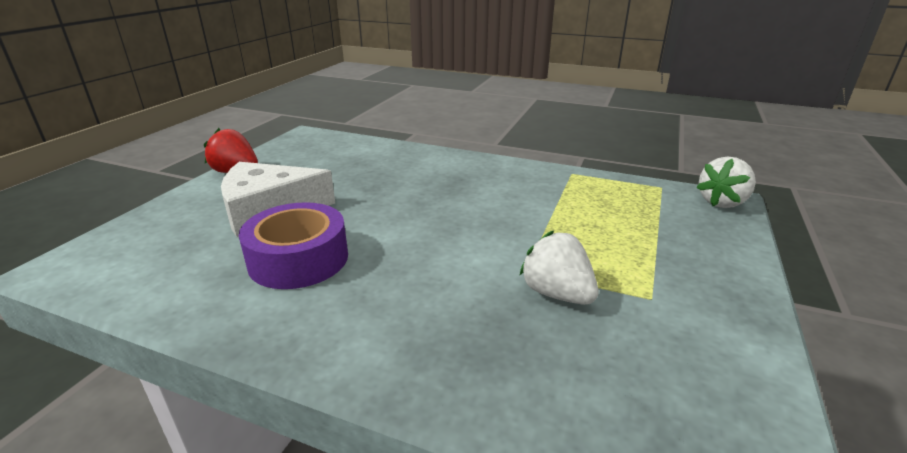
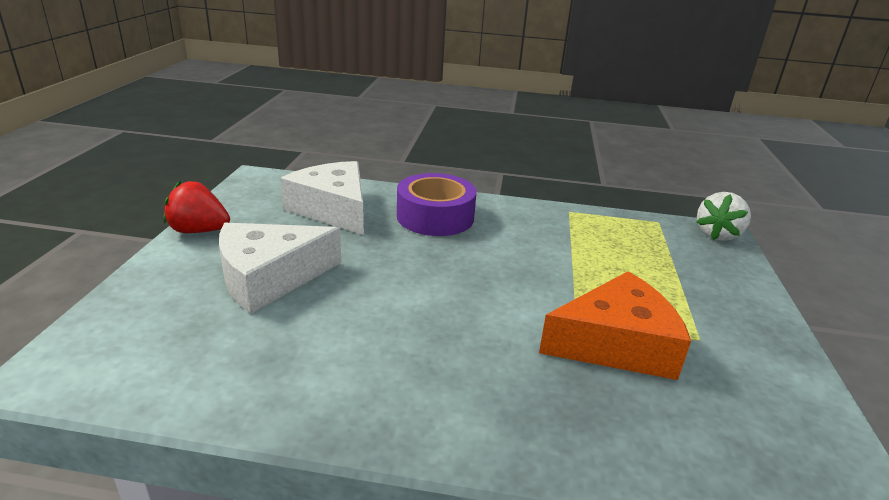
camera: 15 degrees left, 0 degrees up
purple tape [239,202,348,289] -> purple tape moved to [397,173,477,236]
white strawberry [520,231,598,305] -> orange cheese [539,271,691,380]
none -> white cheese [280,161,364,235]

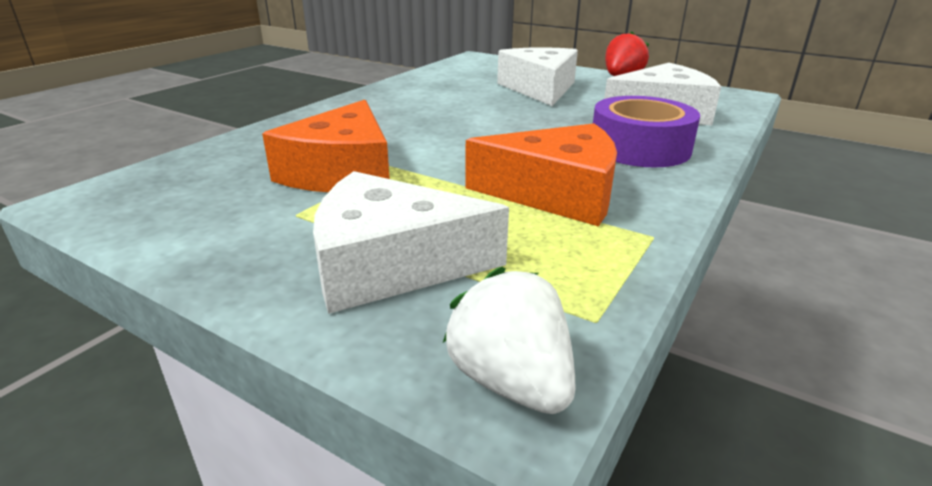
camera: 115 degrees right, 0 degrees up
none -> white cheese [313,171,509,314]
none -> orange cheese [465,123,617,227]

